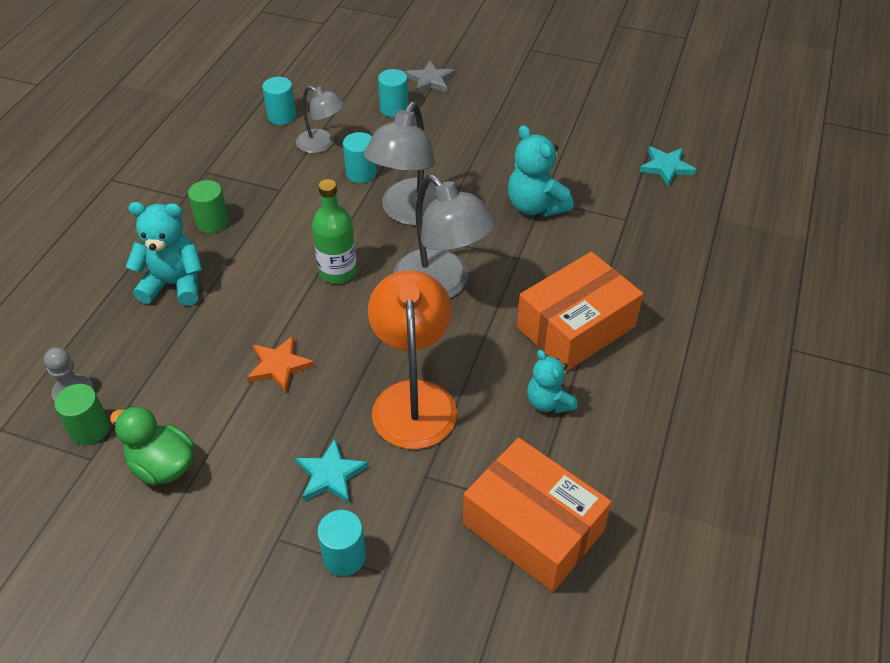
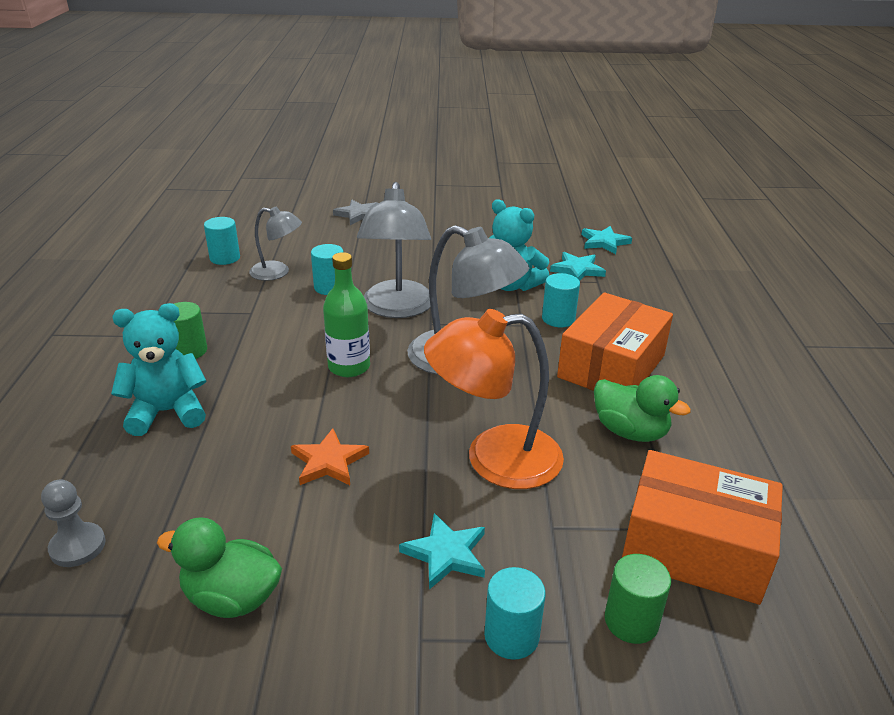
camera: 20 degrees left, 15 degrees down
green cylinder [54,384,110,445] -> green cylinder moved to [605,554,671,644]
orange lamp [368,270,457,449] -> orange lamp turned 75 degrees counterclockwise [424,309,564,489]
turquoise cylinder [378,69,408,117] -> turquoise cylinder moved to [542,273,580,327]
turquoise teddy bear [527,350,577,414] -> green duck [594,375,691,442]
none -> turquoise star [550,252,606,281]

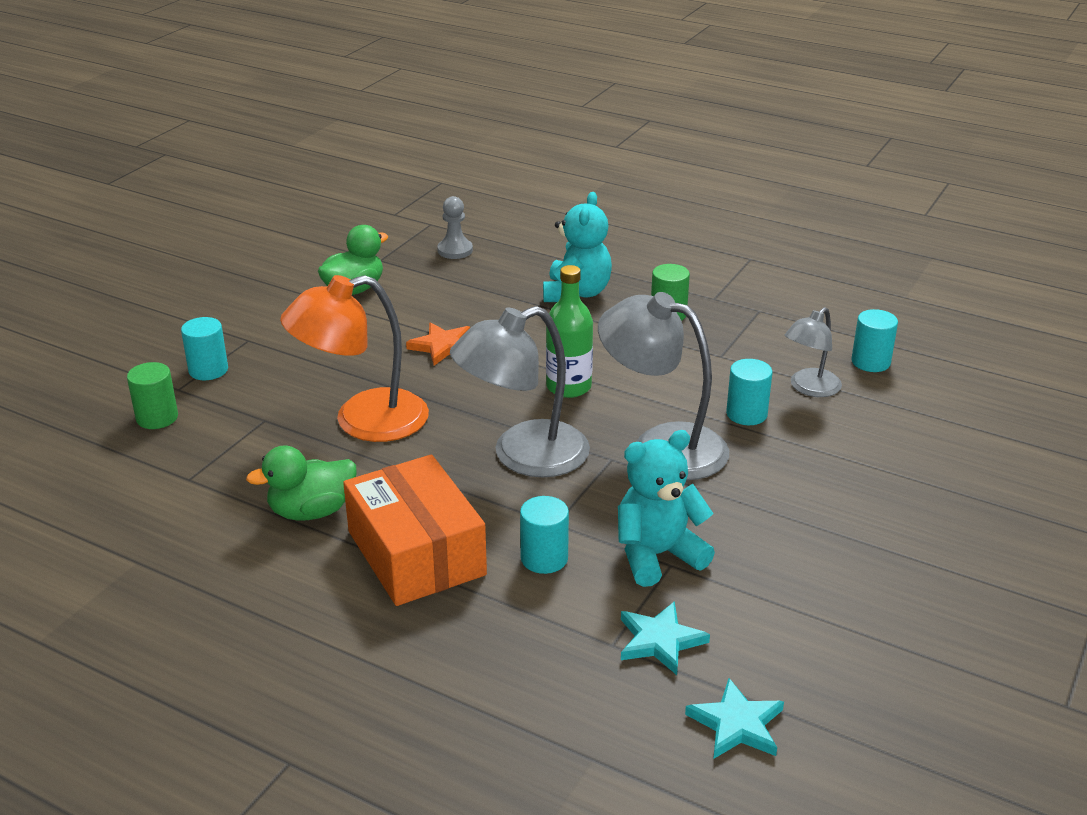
camera: 120 degrees right, 0 degrees up
grey star [333,200,378,225] -> none
turquoise star [399,513,485,590] -> none
orange lamp [424,309,564,489] -> orange lamp turned 135 degrees counterclockwise [280,275,429,442]
orange box [622,450,783,605] -> none

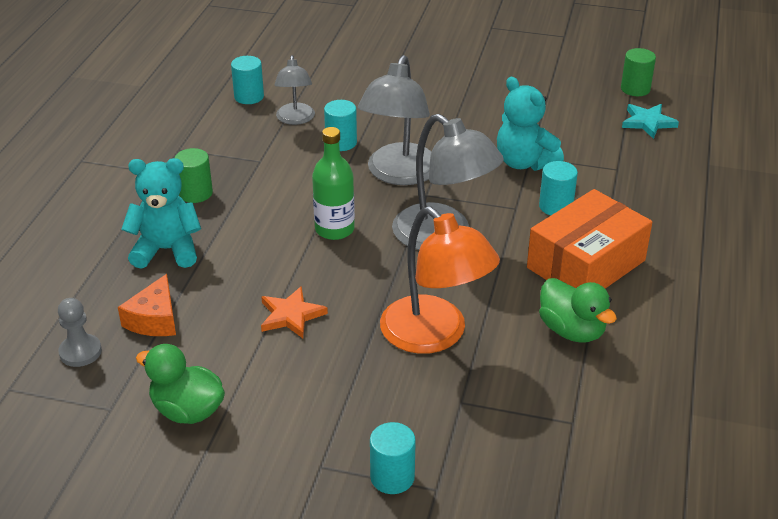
camera: 105 degrees left, 5 degrees up
green cylinder [127,362,178,429] -> green cylinder moved to [621,48,656,96]
turquoise star [621,601,710,675] -> none
grey lamp [785,307,842,397] -> grey lamp turned 60 degrees clockwise [274,55,315,125]
none -> orange cheese [118,274,176,336]

